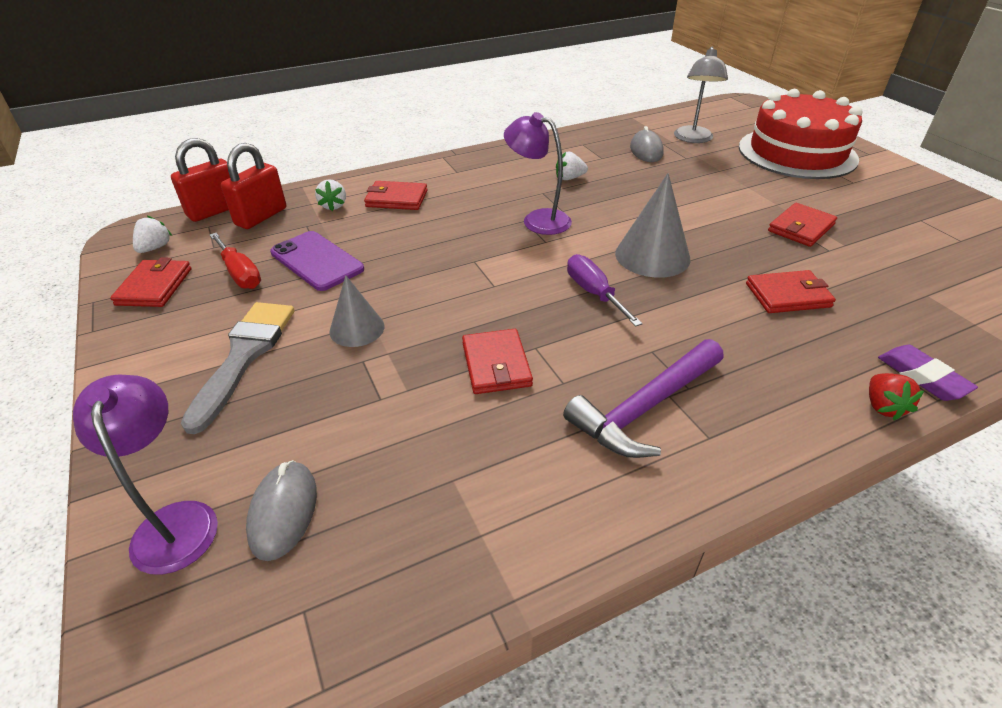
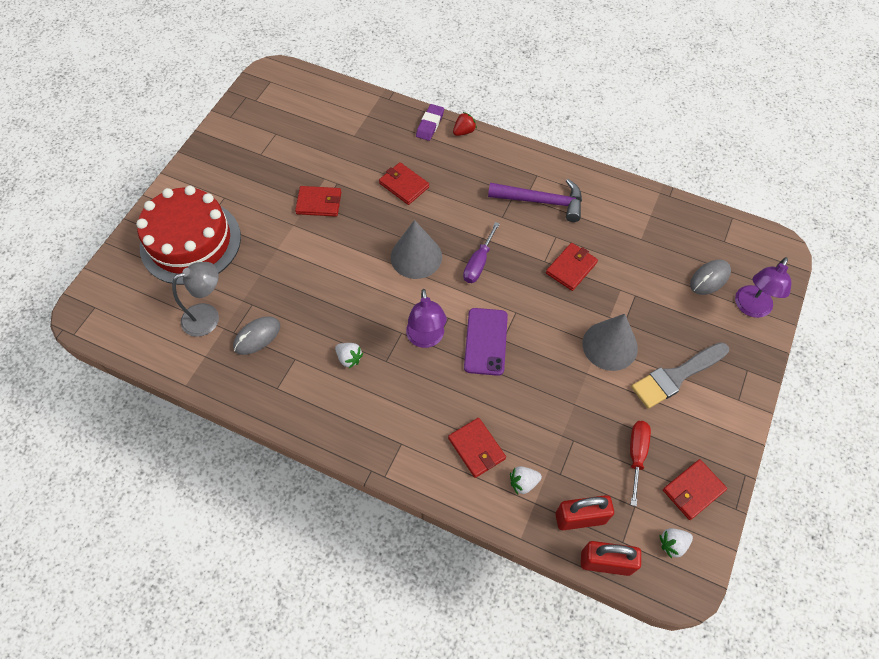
camera: 130 degrees left, 20 degrees up
purple phone [270,231,364,291] -> purple phone moved to [464,308,508,376]
white strawberry [315,179,346,211] -> white strawberry turned 150 degrees counterclockwise [510,466,542,494]
grey cone [330,275,385,347] -> grey cone [583,314,638,371], size x1.56

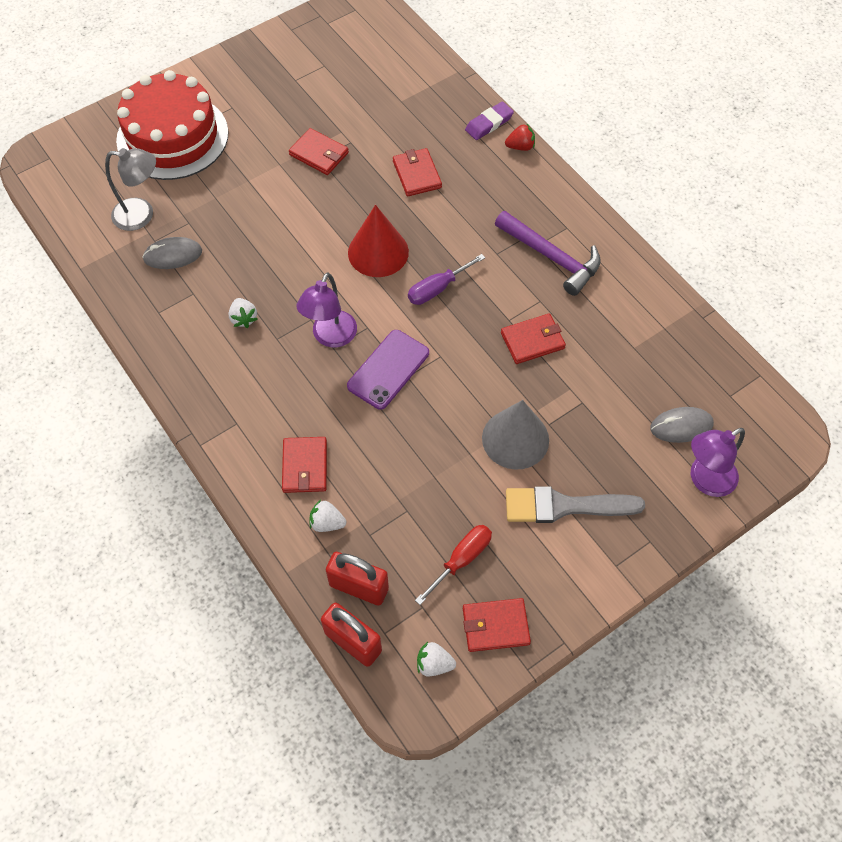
camera: 30 degrees right, 0 degrees up
grey cone [391,220,442,279] -> red cone [348,205,409,277]

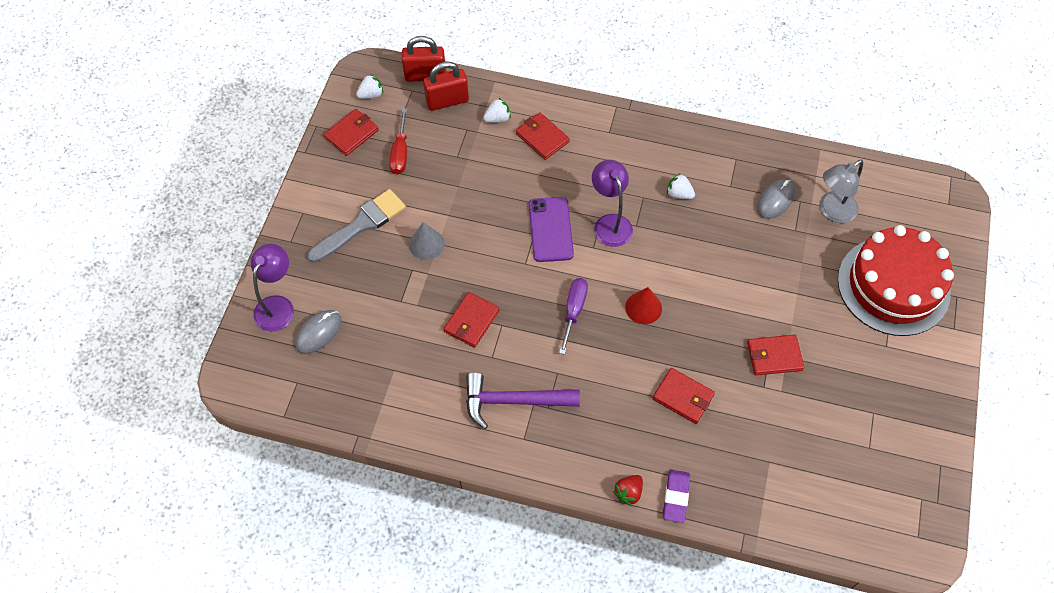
camera: 140 degrees right, 0 degrees up
red cone [348,205,409,277] -> red cone [625,287,662,324], size x0.64
grey cone [482,400,549,470] -> grey cone [409,222,445,260], size x0.64

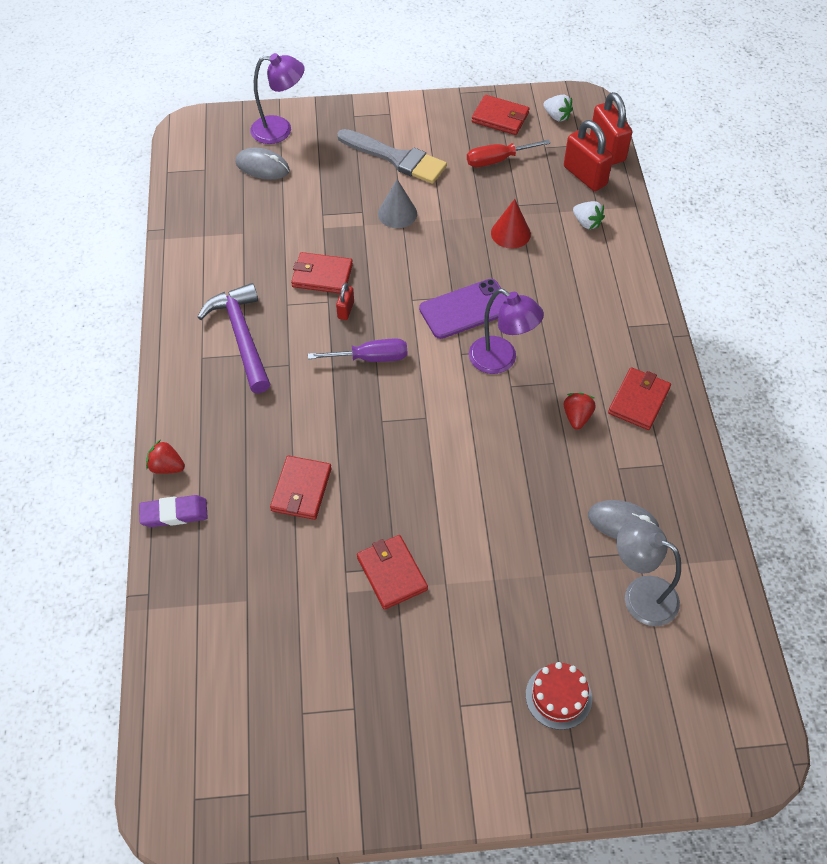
camera: 70 degrees right, 5 degrees down
red wallet [516,112,570,160] -> red wallet moved to [608,367,671,430]
purple lamp [592,160,633,247] -> purple lamp turned 75 degrees clockwise [469,289,544,374]
red cone [625,287,662,324] -> red cone moved to [491,199,531,249]
white strawberry [667,173,695,199] -> red strawberry [564,393,596,430]
red cake [838,225,954,336] -> red cake [526,662,592,730], size x0.41
none -> red padlock [336,283,354,320]

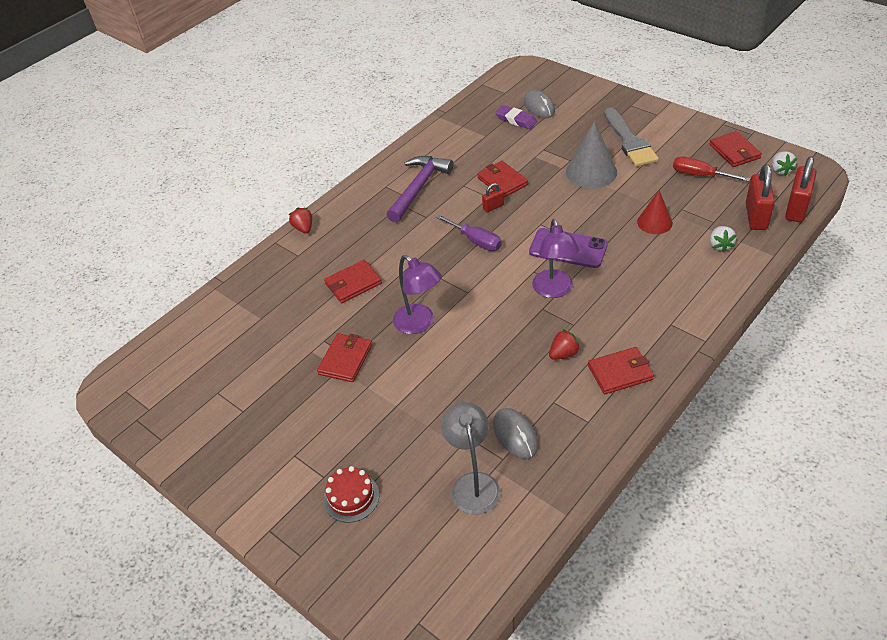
camera: 50 degrees right, 10 degrees down
purple eraser [139,495,208,527] -> purple eraser moved to [495,105,537,129]
purple lamp [250,53,305,144] -> purple lamp moved to [393,255,442,334]
grey cone [378,179,417,228] -> grey cone [566,121,617,189], size x1.56

